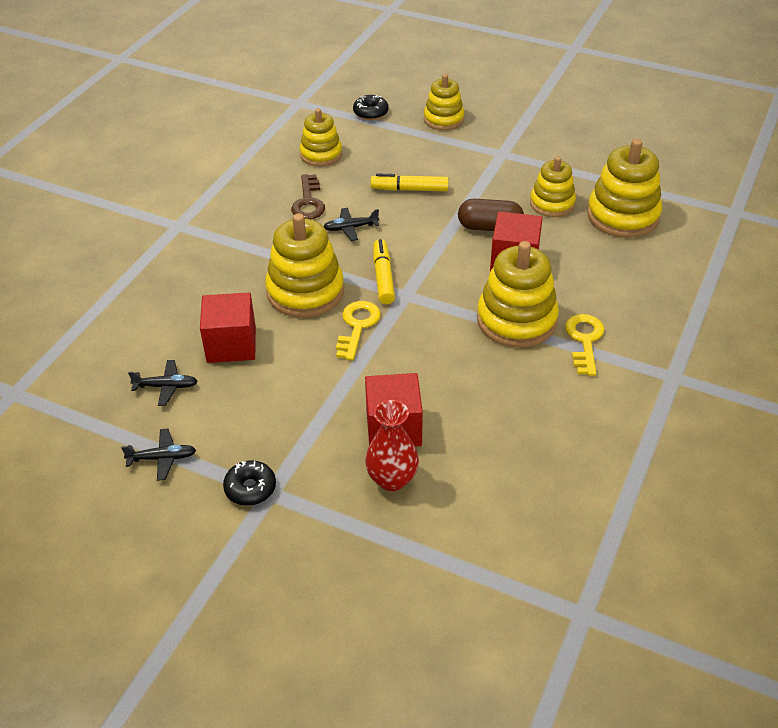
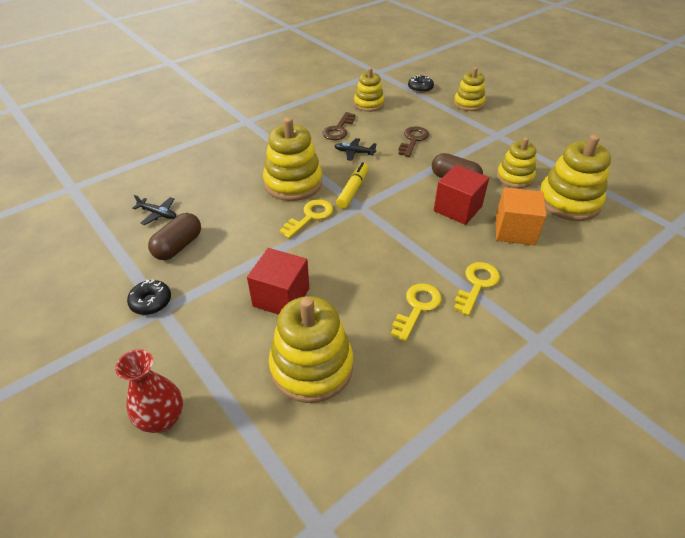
camera: 25 degrees right, 0 degrees up
black plane [121,428,196,481] -> none
red cube [200,292,256,363] -> none
red vase [365,400,419,491] -> red vase moved to [115,349,183,433]
yellow marker [371,174,449,191] -> brown key [399,126,429,157]
yellow stacking toy [477,241,559,347] -> yellow stacking toy moved to [269,296,353,403]
none -> brown capsule [148,213,201,260]
none -> yellow key [391,283,442,342]
none -> orange cube [495,187,547,245]

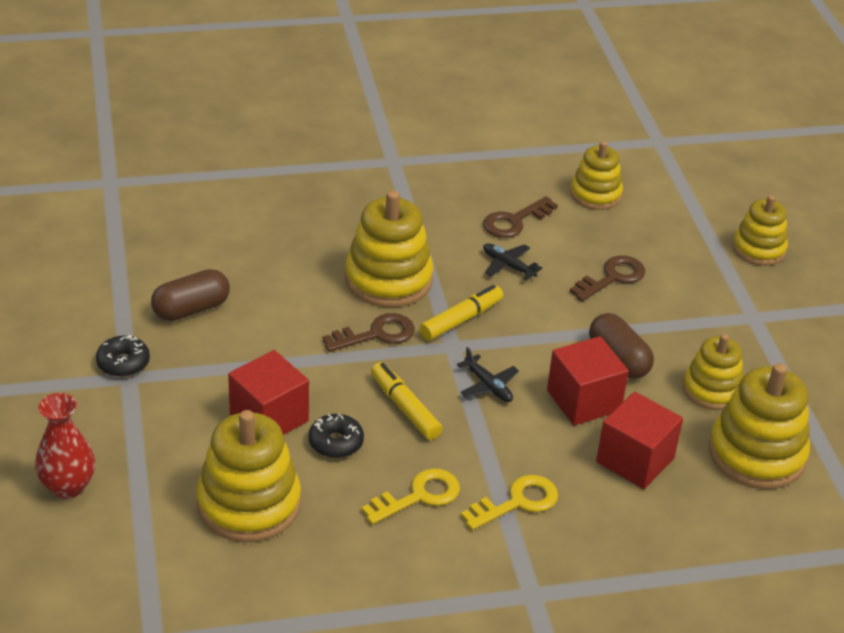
camera: 25 degrees right, 5 degrees down
black plane [132,195,176,225] -> black plane moved to [457,347,519,402]
yellow key [279,199,333,239] -> brown key [322,313,415,352]
black donut [408,75,434,93] -> black donut moved to [308,414,364,458]
orange cube [495,187,547,245] -> red cube [596,392,683,489]
none -> yellow marker [371,362,442,440]

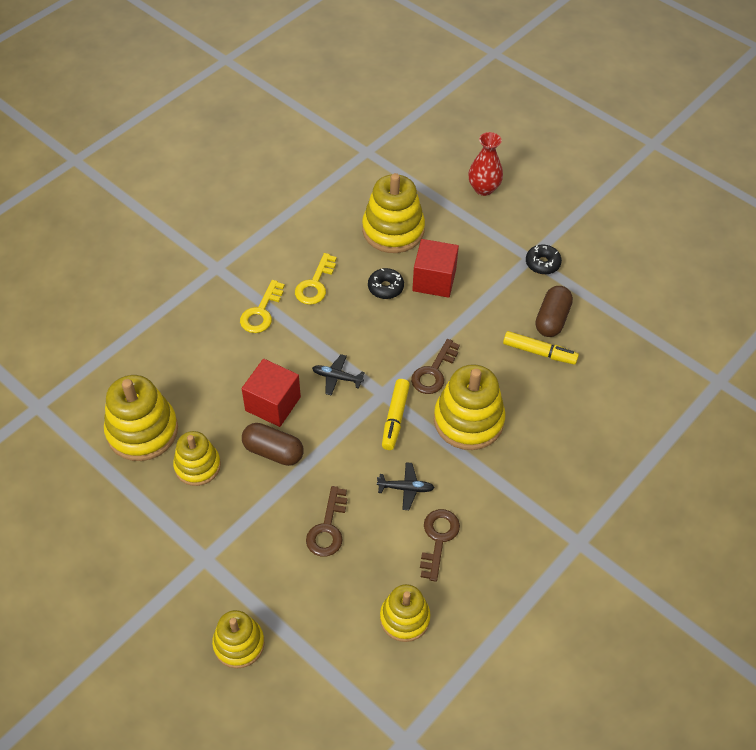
camera: 145 degrees right, 15 degrees up
yellow marker [371,362,442,440] -> yellow marker moved to [503,331,579,365]
red cube [596,392,683,489] -> none

